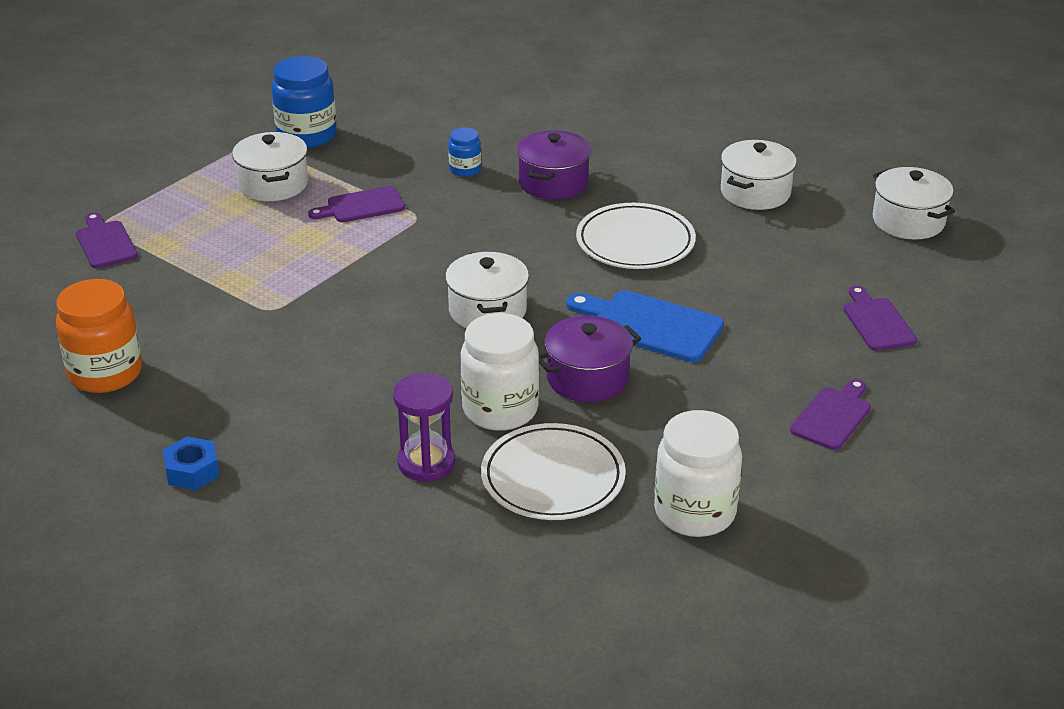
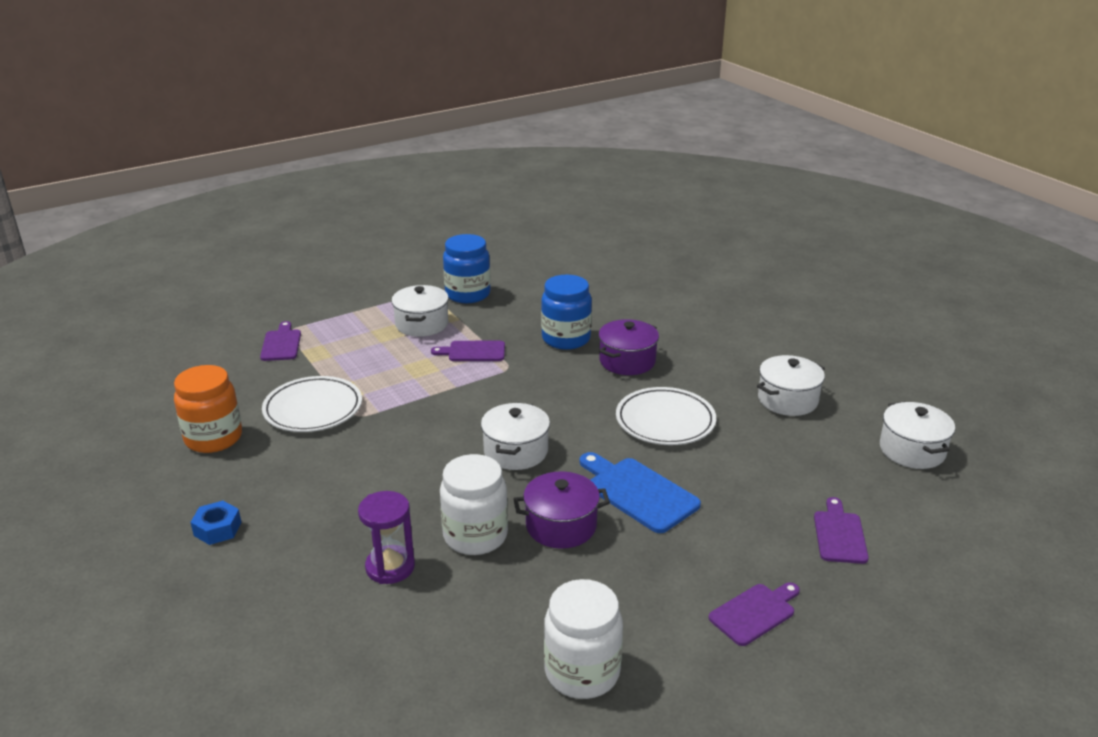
camera: 20 degrees right, 5 degrees down
blue jar [448,128,481,177] -> blue jar [541,275,592,350], size x1.93
white plate [481,423,626,520] -> white plate moved to [262,376,362,432]

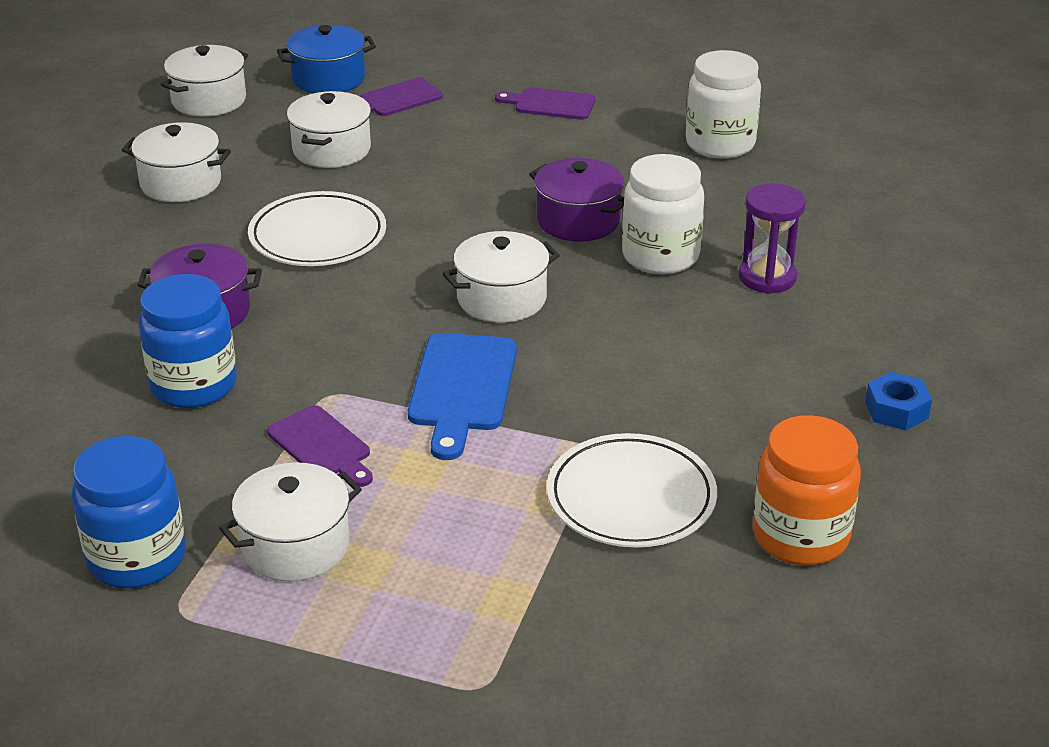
camera: 130 degrees left, 5 degrees up
purple cutting board [260,321,301,361] -> none
blue cutting board [580,452,701,533] -> blue cutting board moved to [408,333,517,460]
none -> blue pot [277,25,376,93]
none -> white pot [287,91,371,168]

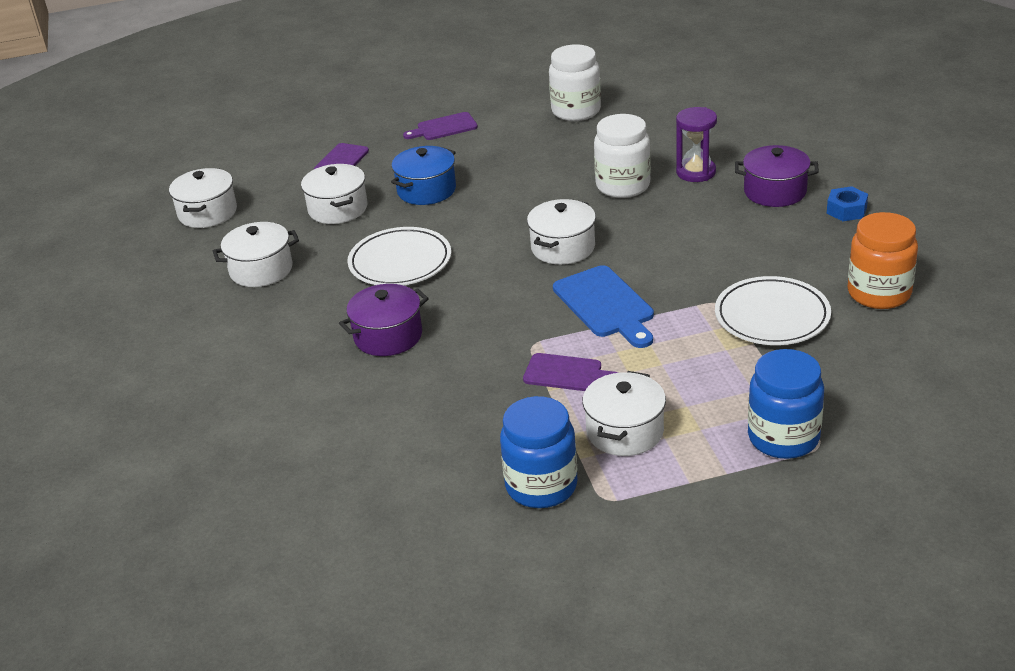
camera: 30 degrees left, 0 degrees up
blue jar [139,274,237,408] -> blue jar moved to [748,349,824,459]
blue pot [277,25,376,93] -> blue pot moved to [391,146,456,205]
purple pot [529,158,624,241] -> purple pot moved to [735,145,819,207]

